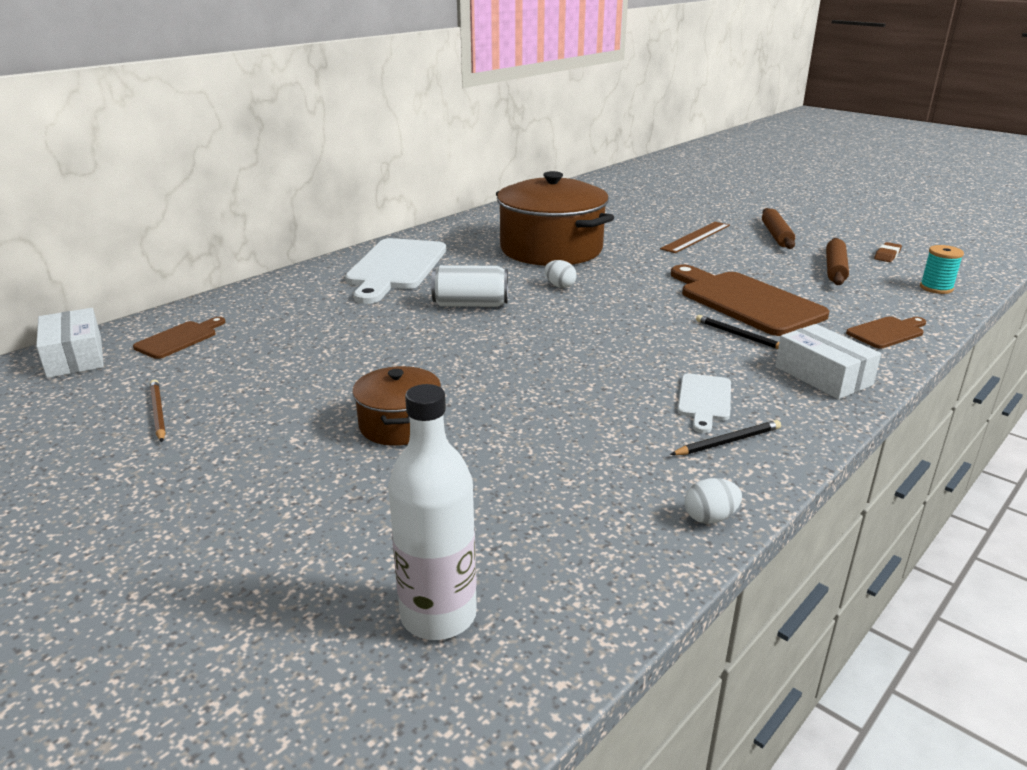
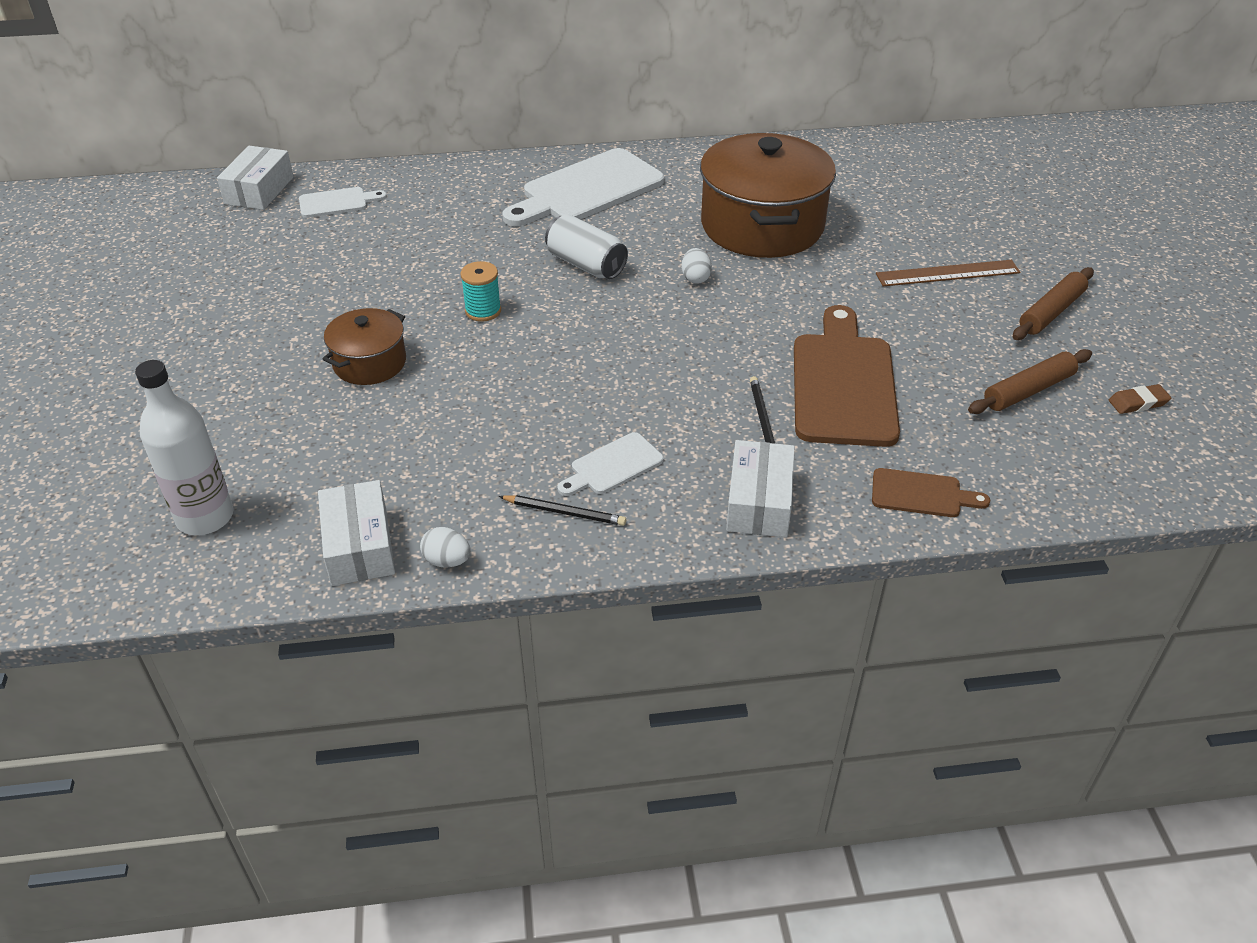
camera: 40 degrees right, 15 degrees up
brown cutting board [133,317,226,359] -> white cutting board [299,187,387,218]
brown pencil [150,380,166,442] -> none
turquoise spool [920,245,964,294] -> turquoise spool moved to [460,261,501,322]
none -> white box [318,480,395,586]

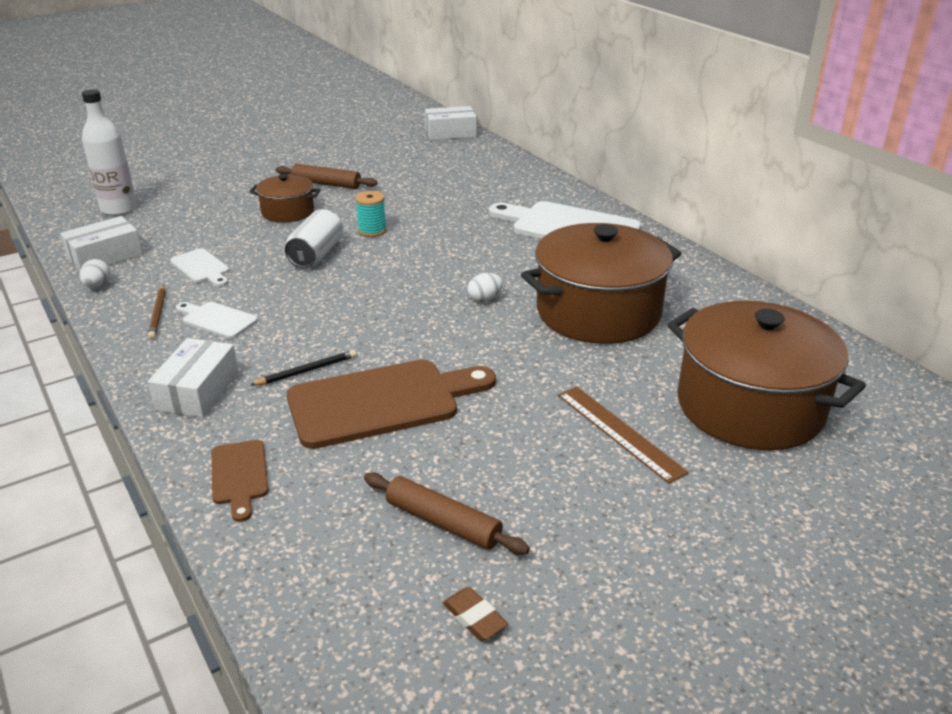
camera: 65 degrees right, 10 degrees down
white cutting board [299,187,387,218] -> white cutting board moved to [170,248,229,287]
black pencil [499,495,626,526] -> brown pencil [148,285,166,339]
white can [545,214,628,279] -> white can moved to [285,209,343,268]
white box [726,440,795,537] -> white box turned 60 degrees counterclockwise [148,338,239,418]
brown rolling pin [1013,267,1094,340] -> brown rolling pin moved to [276,164,377,189]
none -> brown pot [667,301,866,450]

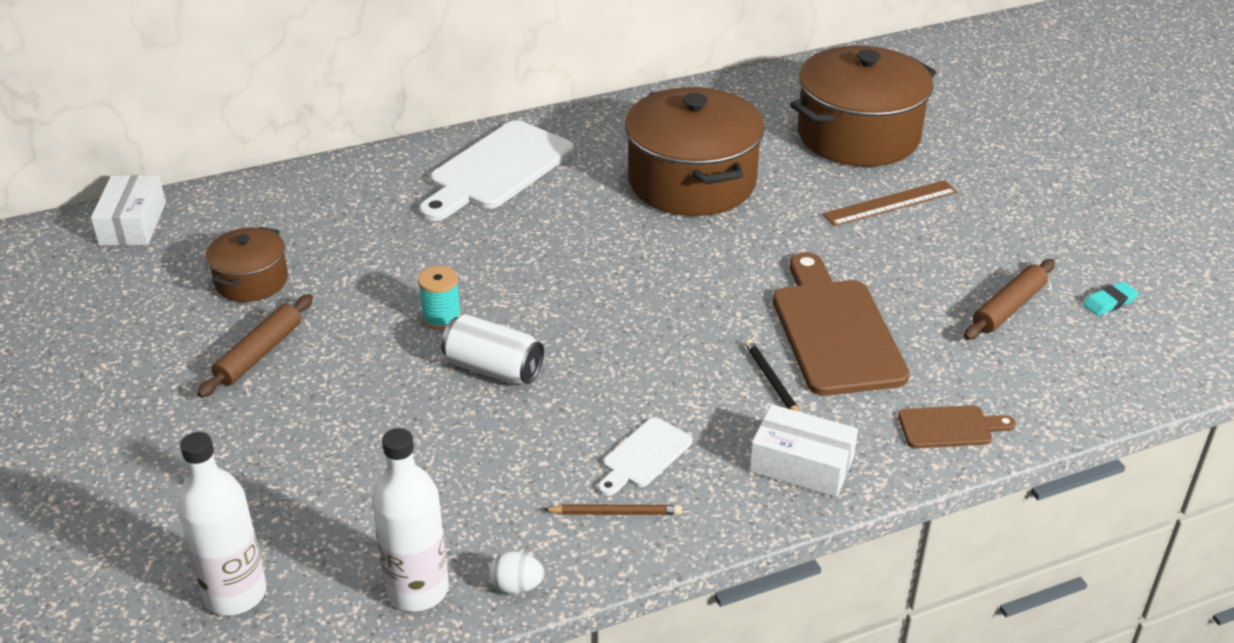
camera: 80 degrees left, 5 degrees up
white box [60,216,143,271] -> white bottle [372,428,449,611]
white cutting board [170,248,229,287] -> none
brown pot [249,174,321,222] -> brown pot moved to [206,227,288,302]
brown eraser [442,587,508,641] -> turquoise eraser [1083,282,1139,316]
white egg [468,273,503,302] -> none

